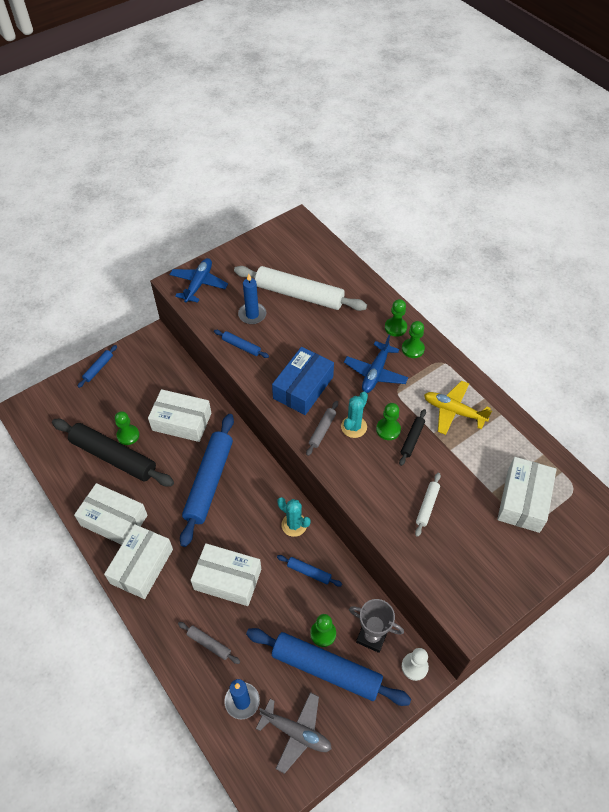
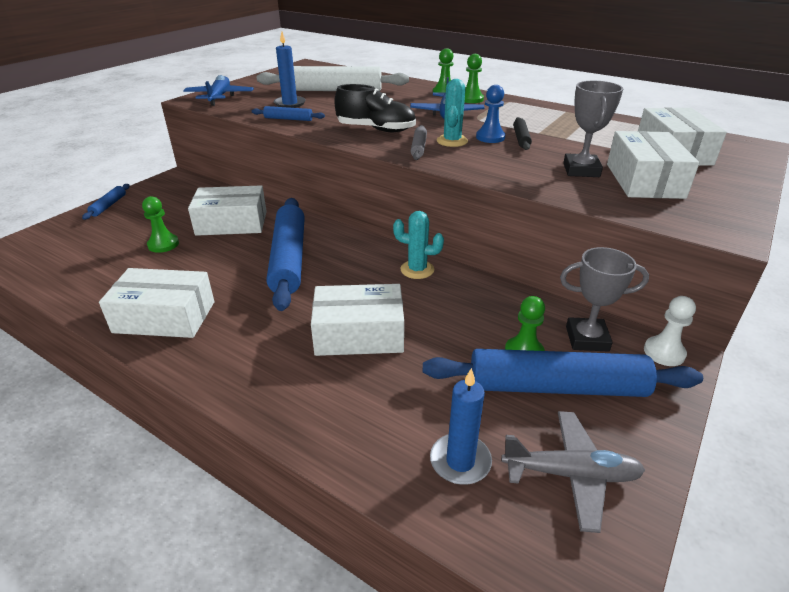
camera: 20 degrees left, 20 degrees down
black rolling pin [52,419,174,487] -> none
white box [104,524,173,599] -> white box moved to [607,131,700,199]
grey rolling pin [178,622,240,664] -> none
blue box [272,347,334,415] -> black shoe [334,84,416,132]
blue rolling pin [277,555,342,587] -> none
green pawn [376,403,401,440] -> blue pawn [476,85,506,143]
white rolling pin [415,473,441,537] -> grey trophy [563,81,623,177]
yellow plane [424,380,492,435] -> none

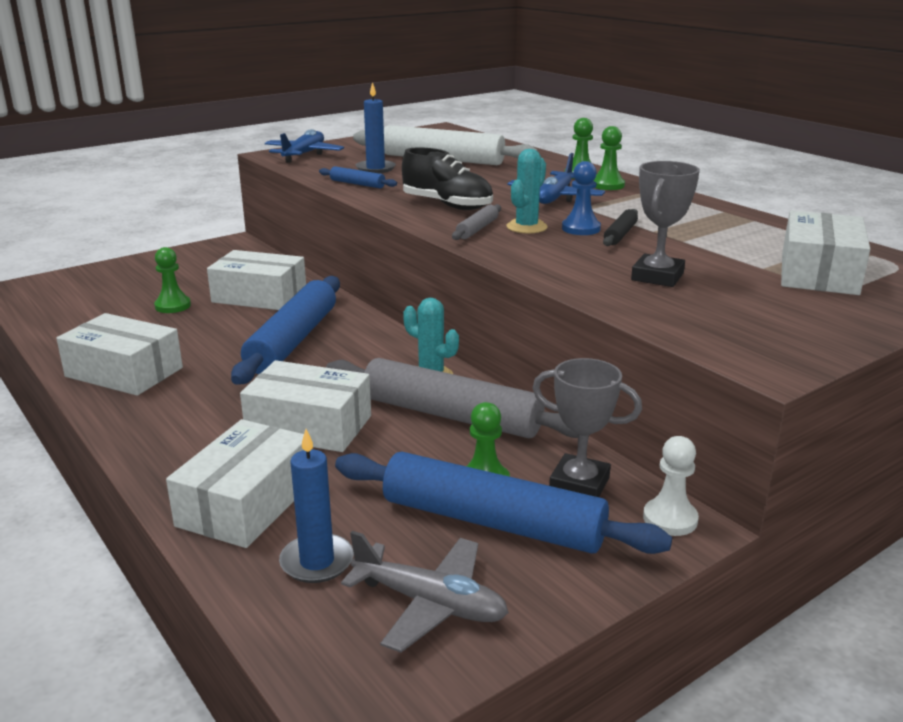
camera: 20 degrees right, 10 degrees down
blue rolling pin [82,184,130,220] -> none
white box [607,131,700,199] -> white box moved to [166,419,304,548]
none -> grey rolling pin [326,358,590,438]

